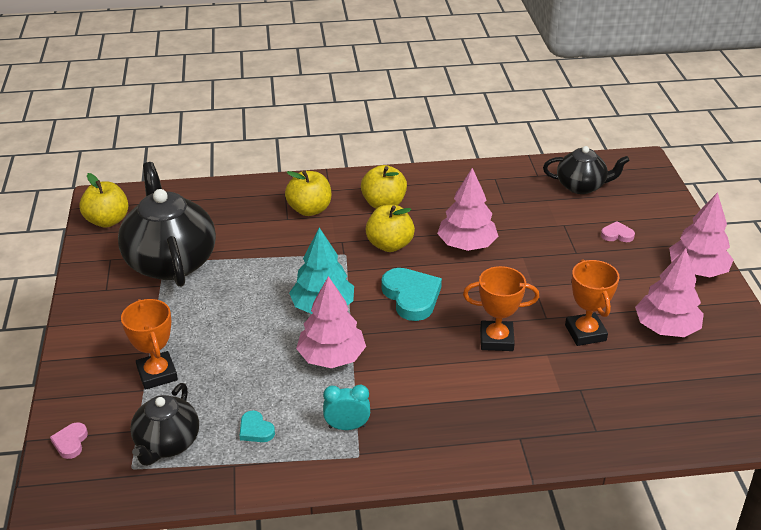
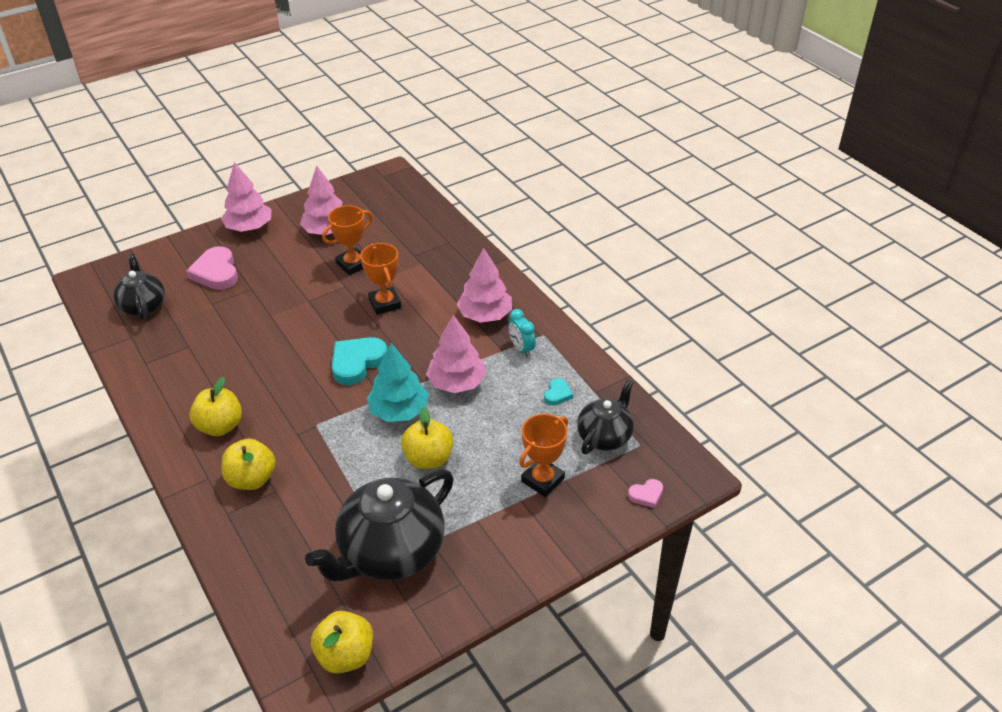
camera: 115 degrees left, 5 degrees up
black teapot [130,383,199,466] -> black teapot turned 45 degrees counterclockwise [577,380,634,454]
yellow apple [366,205,415,252] -> yellow apple moved to [401,407,453,469]
pink tree [437,168,498,251] -> pink tree moved to [457,248,512,323]
pink heart [601,221,635,242] -> pink heart [186,246,238,290], size x1.98

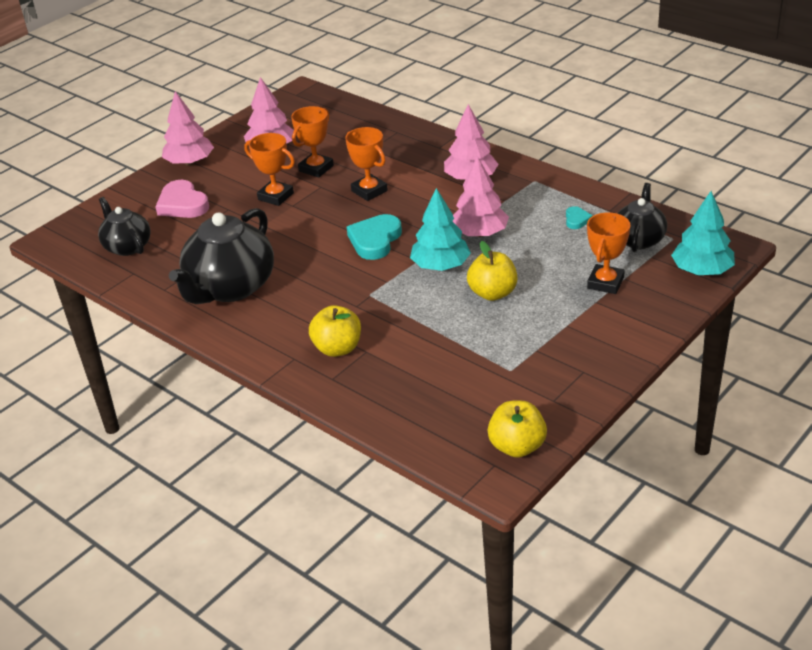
camera: 15 degrees left, 5 degrees down
yellow apple [190,377,242,436] -> none
black teapot [305,469,454,581] -> black teapot moved to [169,208,274,304]
turquoise clock [509,309,536,357] -> none
pink heart [628,479,663,508] -> turquoise tree [671,191,735,275]
none -> orange trophy [244,133,295,206]

